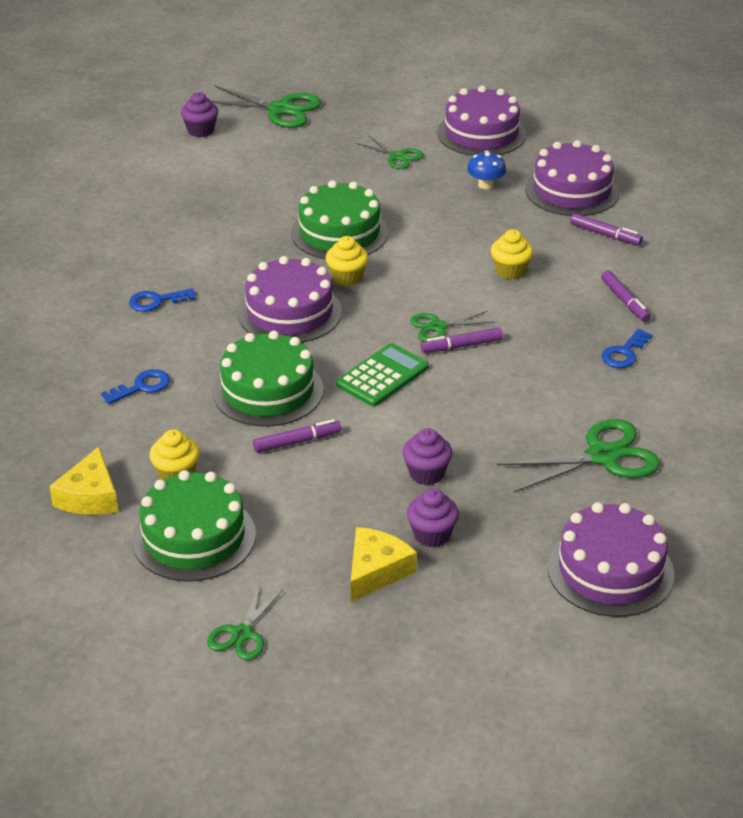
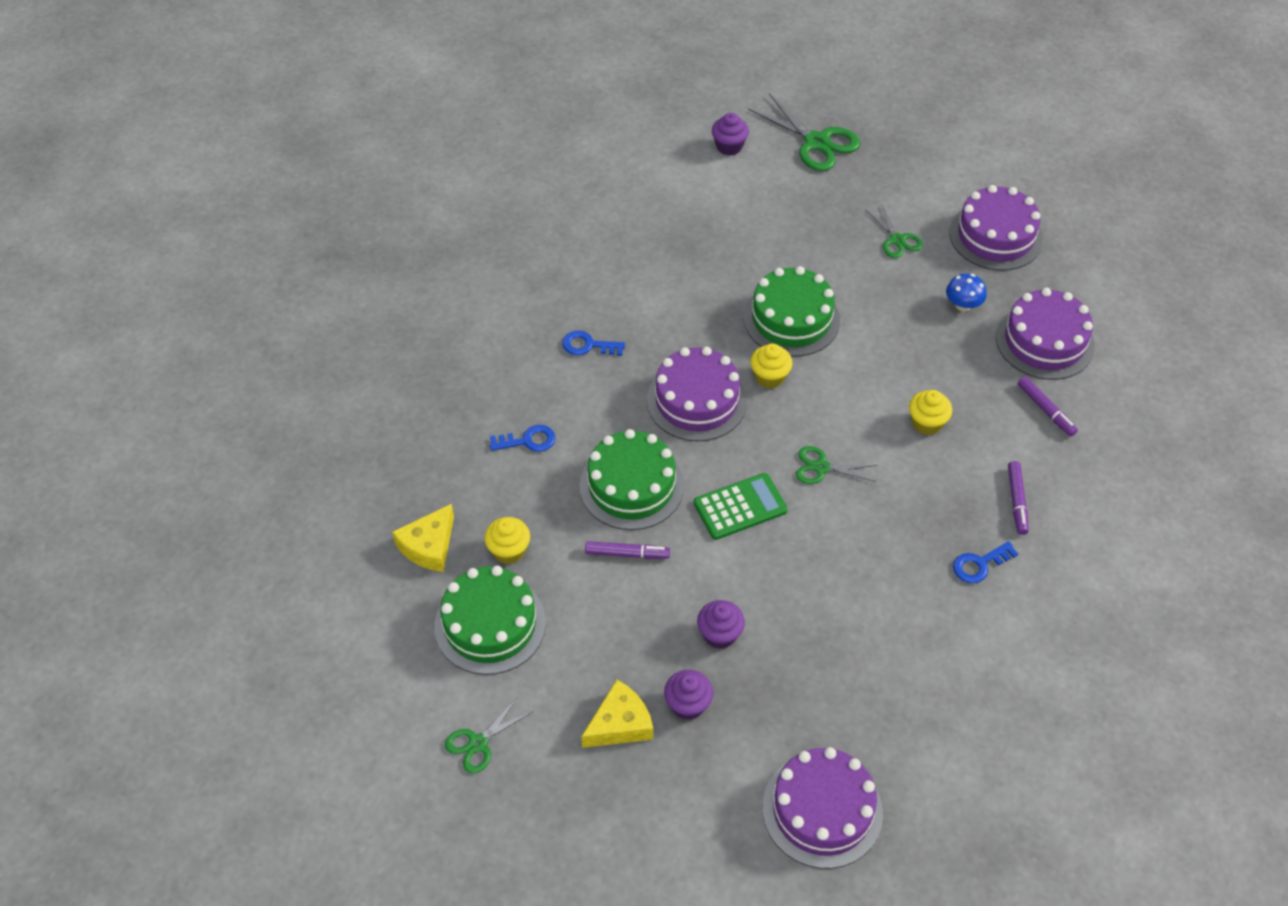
camera: 25 degrees right, 15 degrees up
purple marker [421,327,503,353] -> none
green scissors [497,419,660,493] -> none

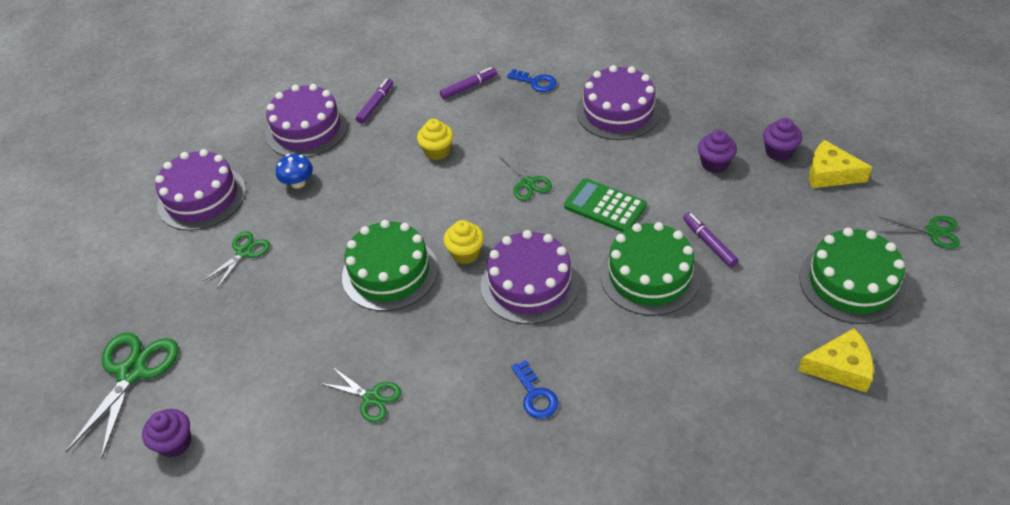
camera: 120 degrees left, 5 degrees down
yellow cupcake [484,517,530,564] -> none
blue key [490,425,555,452] -> none
purple cake [762,747,883,869] -> purple cake moved to [577,65,661,140]
none -> green scissors [320,367,402,423]

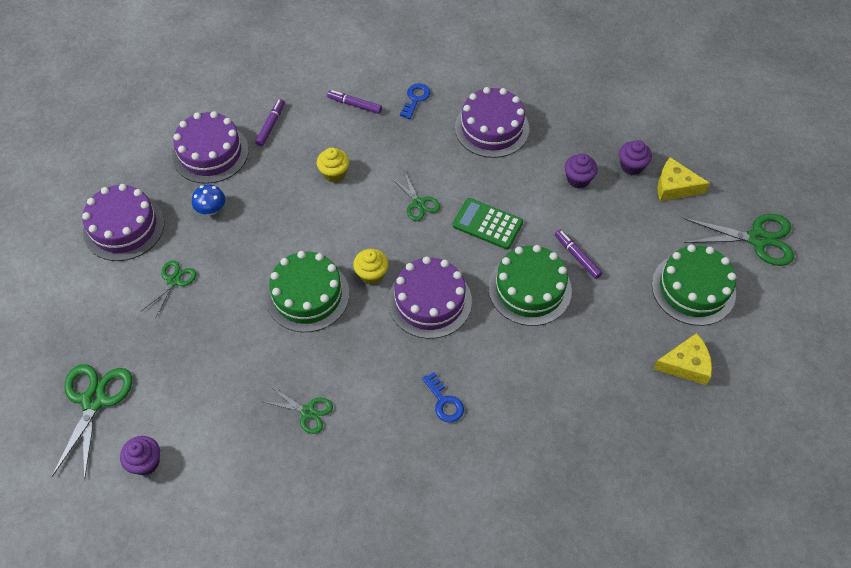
camera: 10 degrees left, 10 degrees up
purple marker [440,67,497,99] -> purple marker turned 120 degrees counterclockwise [327,90,382,114]
blue key [507,69,557,92] -> blue key turned 90 degrees counterclockwise [400,83,430,119]
green scissors [879,216,960,249] -> green scissors [684,214,794,266], size x1.73

